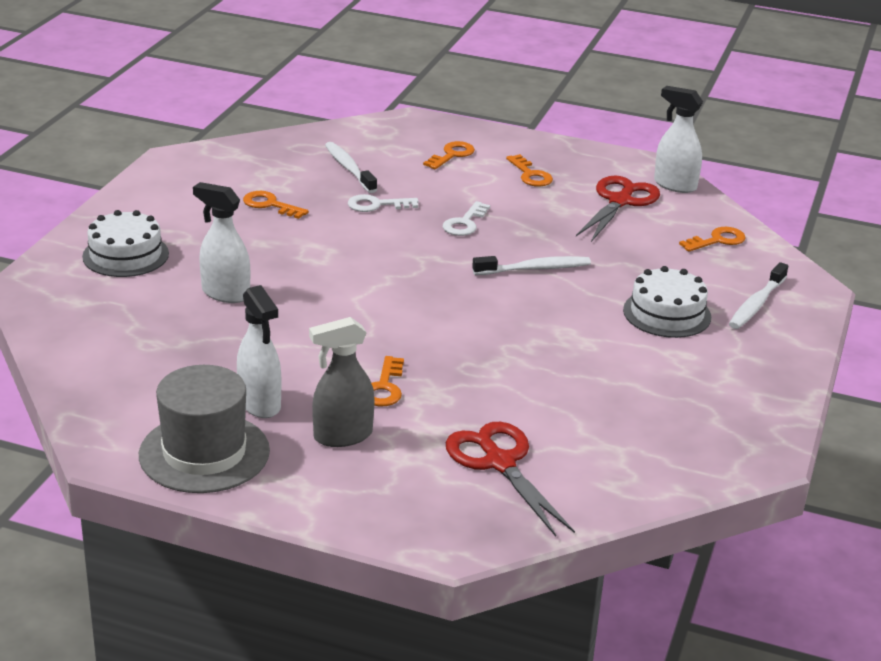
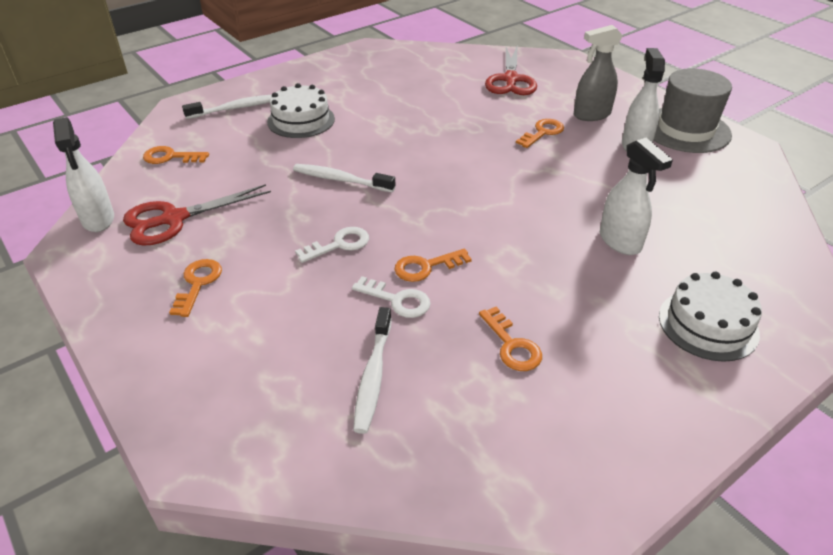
camera: 145 degrees left, 10 degrees up
grey spray bottle [309,317,375,447] -> grey spray bottle turned 150 degrees clockwise [574,25,623,121]
orange key [423,141,475,169] -> orange key moved to [394,248,472,282]

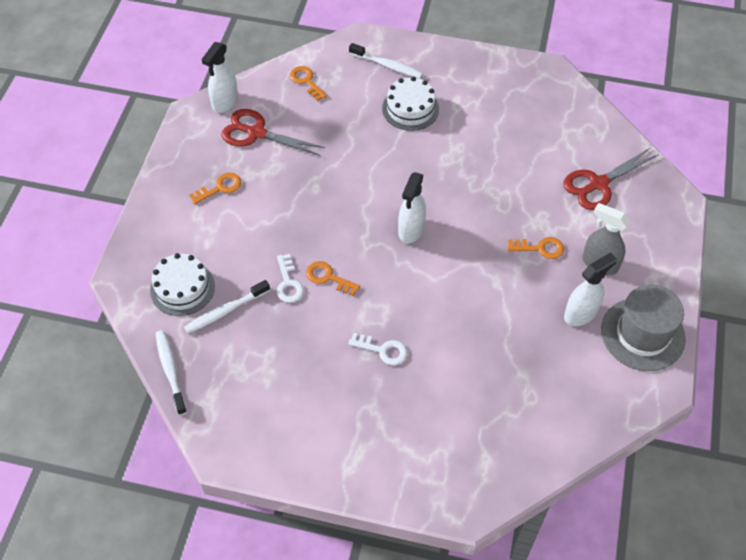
camera: 50 degrees right, 15 degrees up
white toothbrush [293,164,395,192] -> white toothbrush moved to [156,330,187,415]
white key [295,227,369,263] -> white key moved to [348,333,407,365]
orange key [479,307,542,371] -> none
white spray bottle [600,138,673,255] -> white spray bottle moved to [398,172,426,243]
white cake [659,272,762,362] -> white cake moved to [150,253,215,316]

